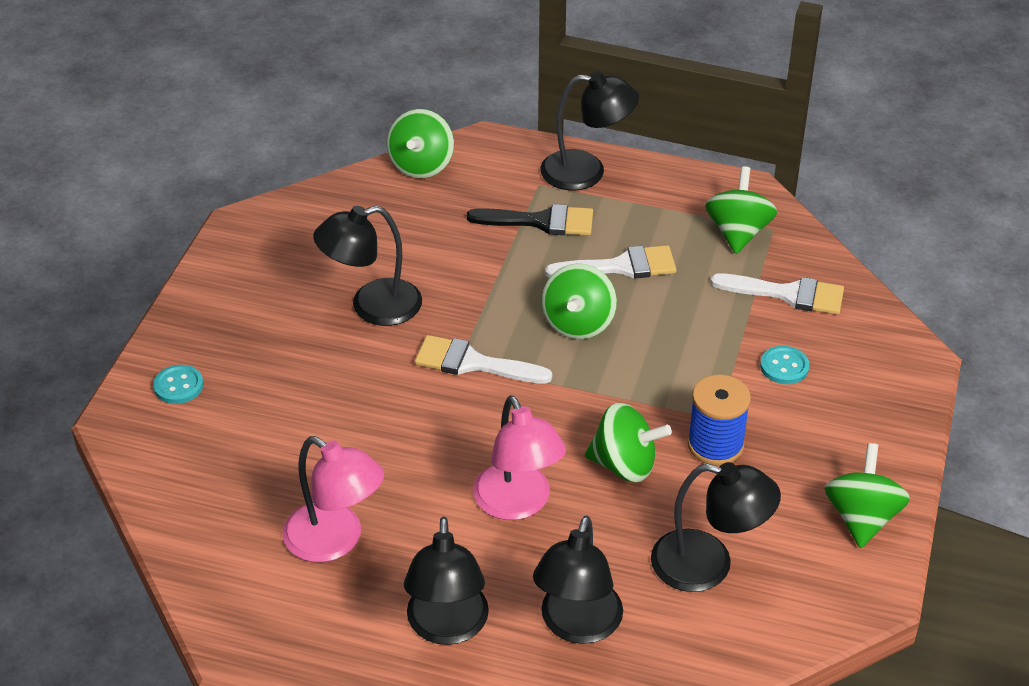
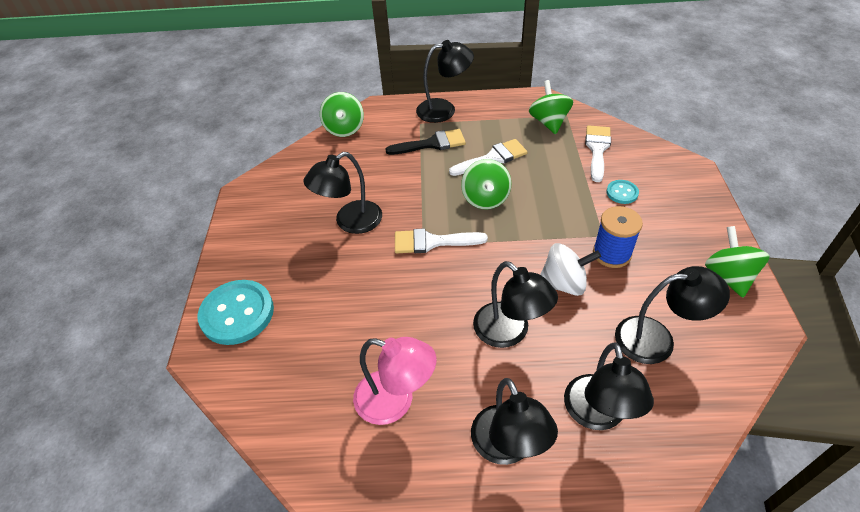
camera: 15 degrees left, 5 degrees up
turquoise button [153,365,203,404] -> turquoise button [198,280,274,345], size x2.04
pink lamp [473,395,566,520] -> black lamp [473,261,558,348]
green spinning top [585,403,672,483] -> white spinning top [540,243,601,296]
white brush [711,273,844,314] -> white brush turned 75 degrees counterclockwise [585,125,611,182]

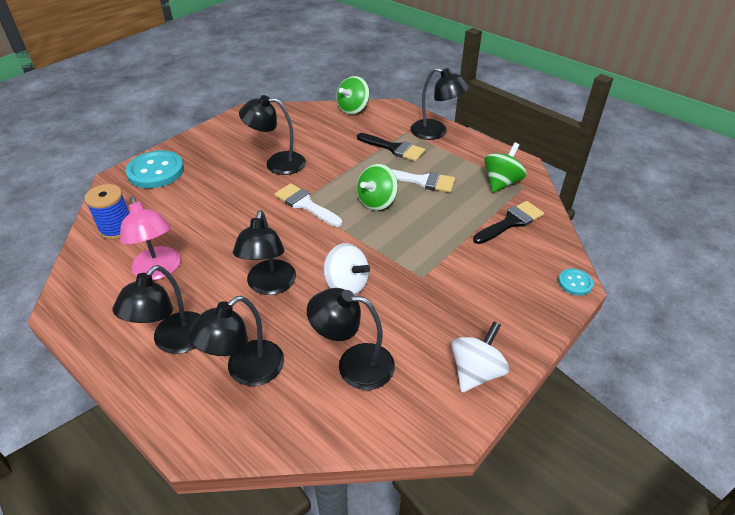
camera: 40 degrees right, 5 degrees down
white brush [585,125,611,182] -> black brush [473,201,544,244]
blue spool [593,206,643,268] -> blue spool moved to [84,184,129,240]
turquoise button [606,180,639,204] -> turquoise button moved to [558,268,594,295]
black lamp [615,266,730,364] -> black lamp turned 150 degrees clockwise [307,288,395,390]
green spinning top [705,226,770,298] -> white spinning top [452,322,509,392]

